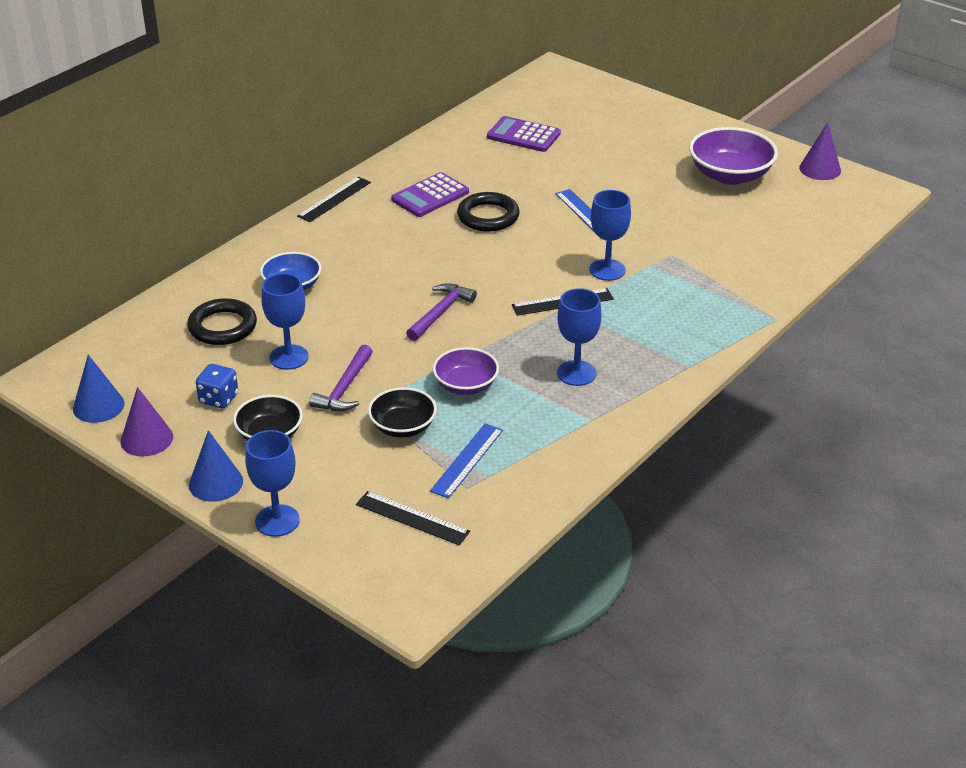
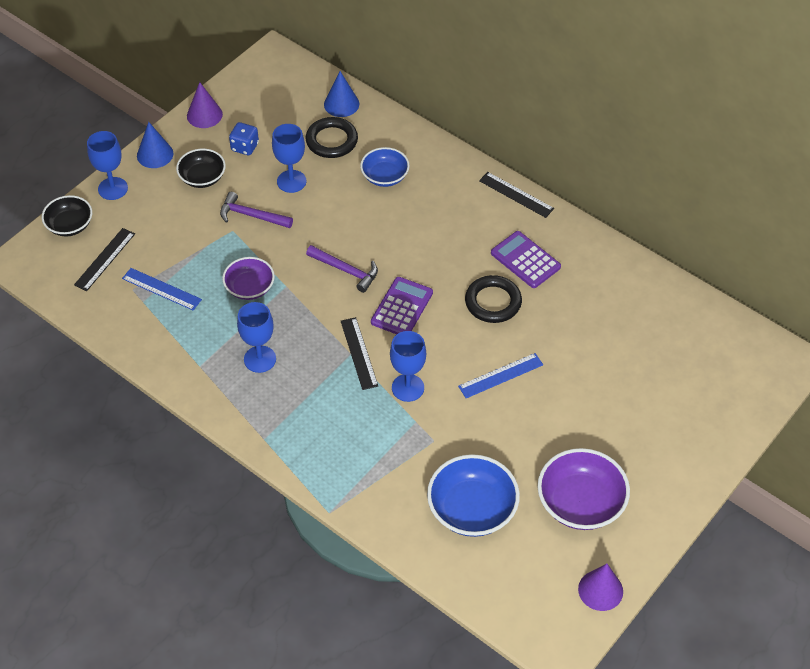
camera: 90 degrees right, 15 degrees up
blue cone [73,355,124,423] -> blue cone moved to [324,71,359,117]
black bowl [368,387,437,438] -> black bowl moved to [42,195,92,237]
purple calculator [487,116,561,152] -> purple calculator moved to [371,277,433,334]
none -> blue bowl [427,454,520,537]

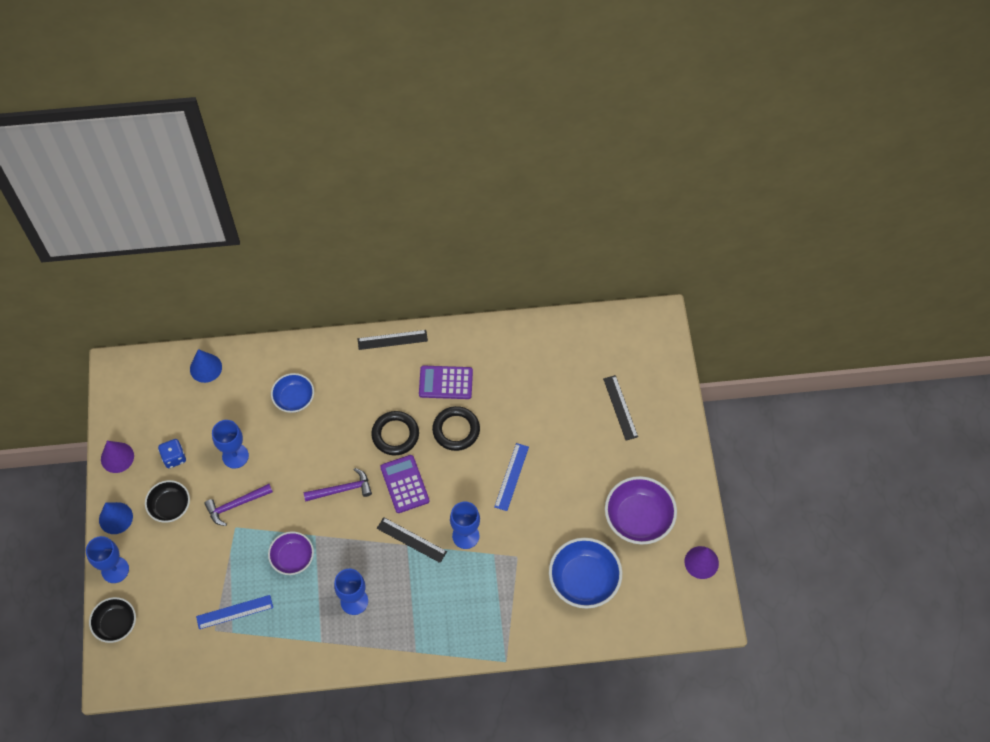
camera: 45 degrees left, 10 degrees up
black ruler [74,228,135,291] -> black ruler moved to [603,375,638,440]
black ring [306,117,358,158] -> black ring moved to [371,411,419,456]

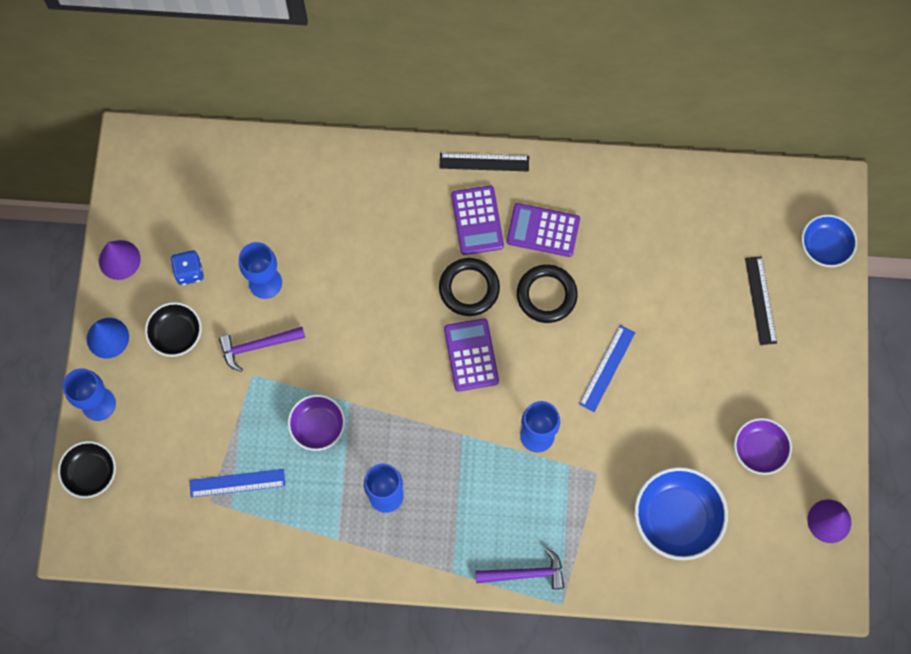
camera: 10 degrees right, 10 degrees up
blue cone [190,349,222,383] -> none
blue bowl [271,373,314,413] -> blue bowl moved to [801,214,857,267]
purple hammer [303,468,372,502] -> purple hammer moved to [476,548,565,589]
black ruler [377,517,447,563] -> none
purple bowl [605,476,677,545] -> purple bowl [734,418,792,475], size x0.63
none -> purple calculator [451,186,504,255]

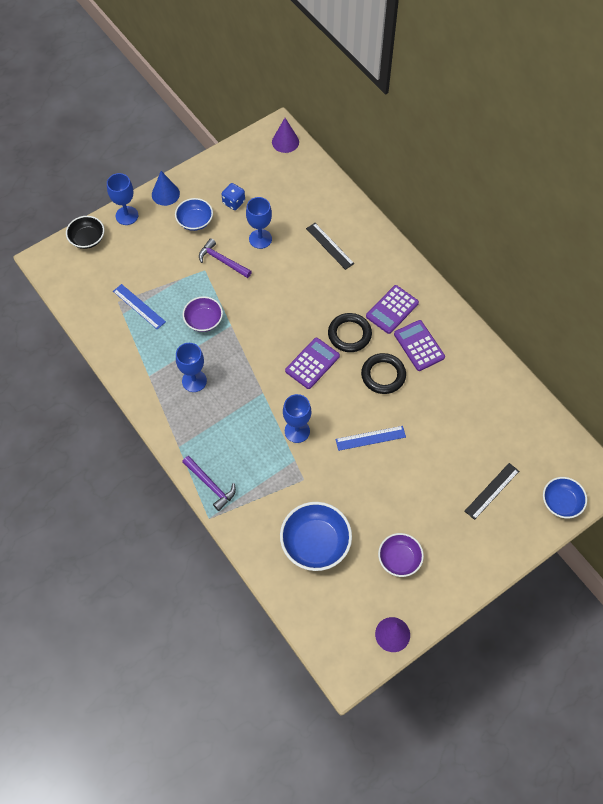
camera: 50 degrees right, 10 degrees down
purple cone [99,240,141,280] -> purple cone moved to [272,118,299,153]
black bowl [145,302,202,357] -> blue bowl [175,198,213,231]
black ruler [439,153,529,171] -> black ruler moved to [306,223,354,270]

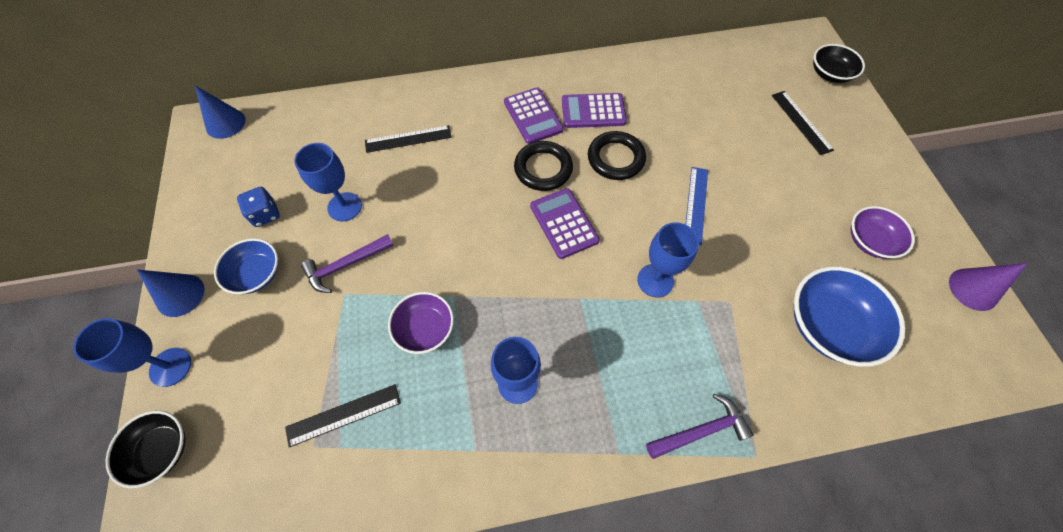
camera: 65 degrees left, 0 degrees up
blue ruler [113,284,166,329] -> black ruler [285,384,401,447]
purple cone [272,118,299,153] -> blue cone [195,86,246,139]
blue bowl [543,477,587,518] -> black bowl [813,44,865,83]

